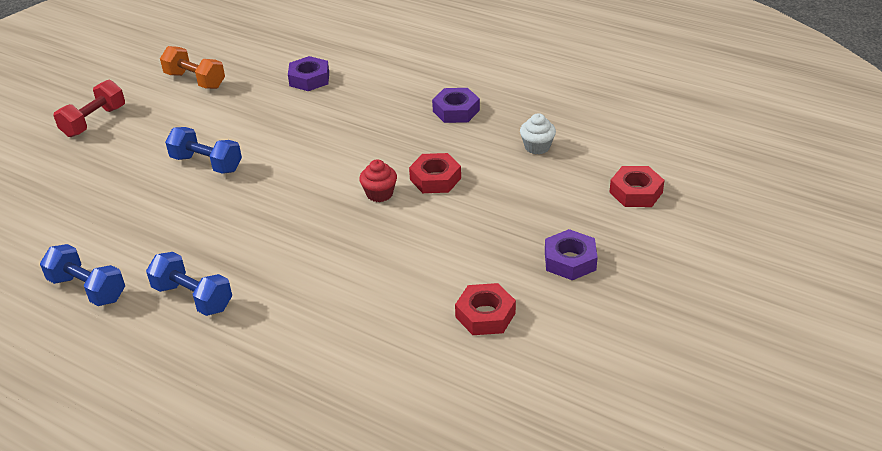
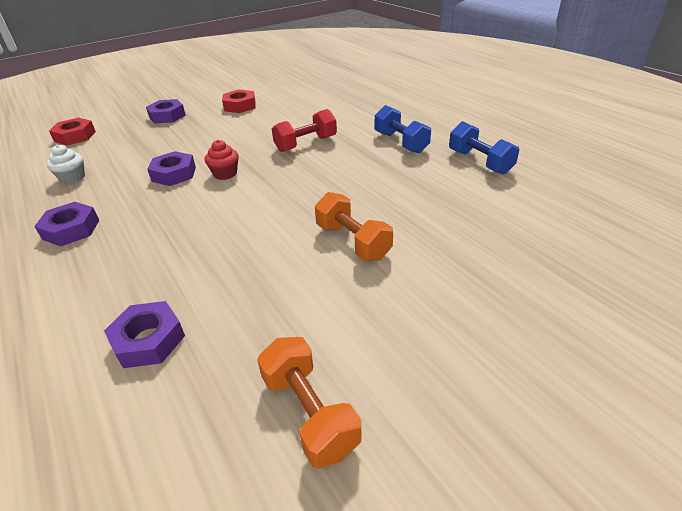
camera: 155 degrees left, 0 degrees up
red dumbbell [53,80,125,137] -> red dumbbell moved to [272,109,337,152]
blue dumbbell [165,127,242,174] -> orange dumbbell [315,192,393,261]
red nut [409,153,461,193] -> purple nut [147,151,196,186]

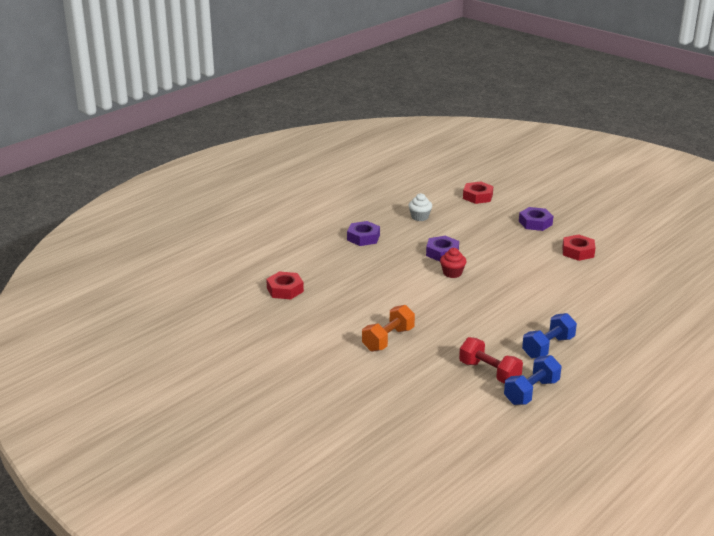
camera: 75 degrees right, 10 degrees down
purple nut [104,301,185,368] -> red nut [266,271,304,299]
orange dumbbell [257,337,361,468] -> none
red dumbbell [272,109,337,152] -> red dumbbell moved to [459,337,523,384]

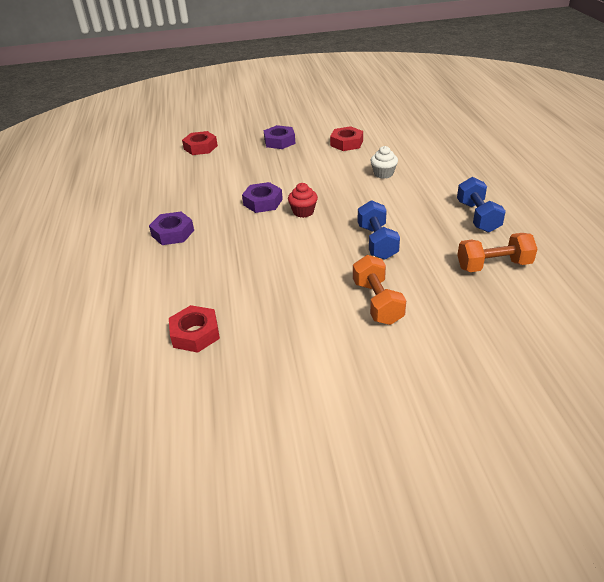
camera: 50 degrees left, 10 degrees up
white cupcake [408,193,432,221] -> white cupcake moved to [370,146,398,179]
red dumbbell [459,337,523,384] -> orange dumbbell [457,233,537,272]
blue dumbbell [504,355,561,405] -> blue dumbbell moved to [358,200,400,260]

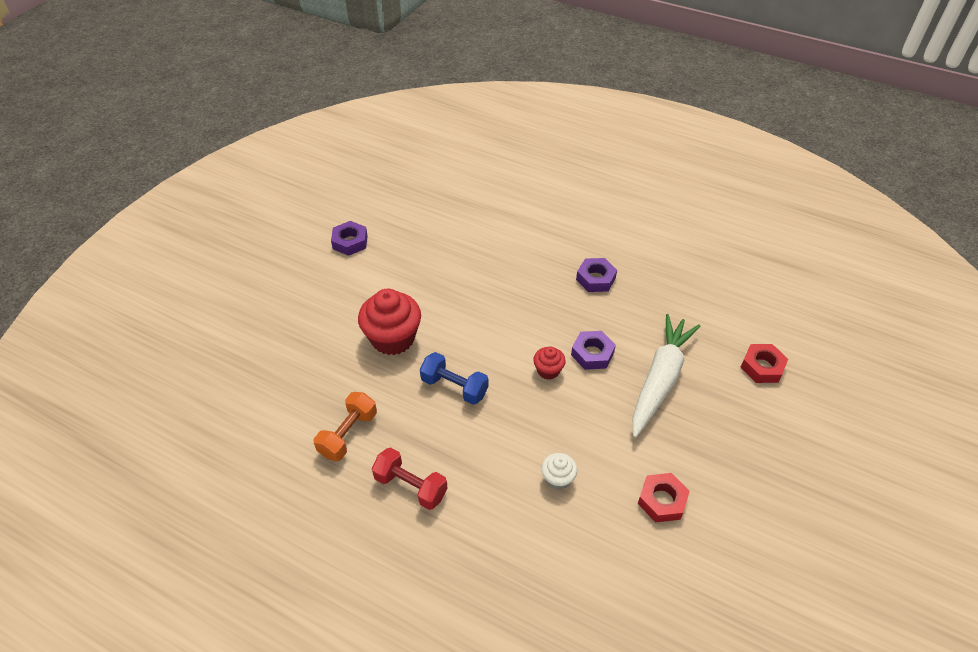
camera: 125 degrees right, 10 degrees up
red nut [169,305,220,353] -> none
purple nut [263,125,295,149] -> purple nut moved to [331,221,368,256]
orange dumbbell [353,255,406,325] -> red cupcake [358,289,421,355]
blue dumbbell [457,177,506,233] -> red dumbbell [372,447,447,510]
none -> white carrot [632,314,700,438]

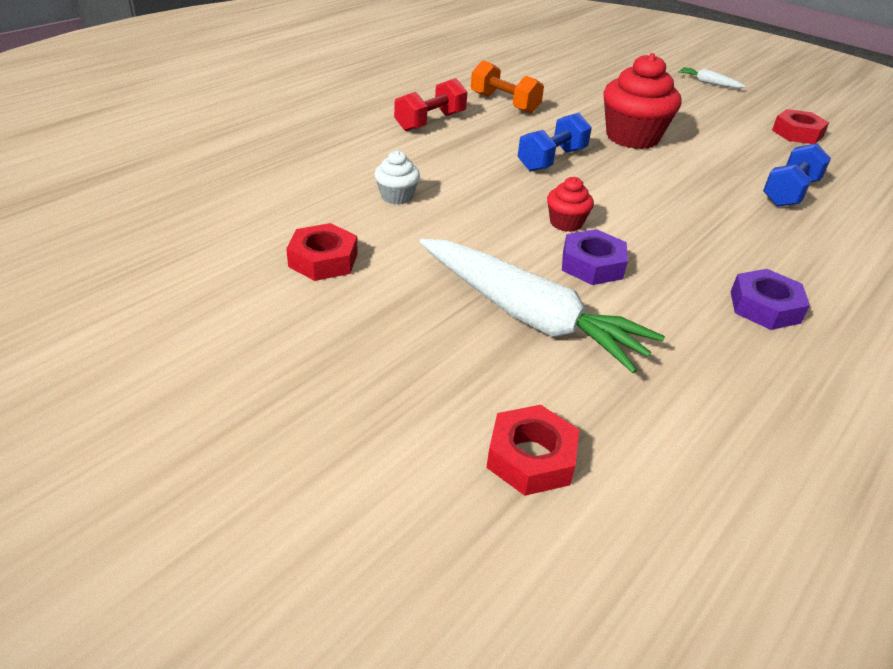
camera: 100 degrees right, 10 degrees down
purple nut [331,221,368,256] -> red nut [772,109,829,144]
none -> white carrot [678,67,746,88]
none -> blue dumbbell [763,143,831,207]

